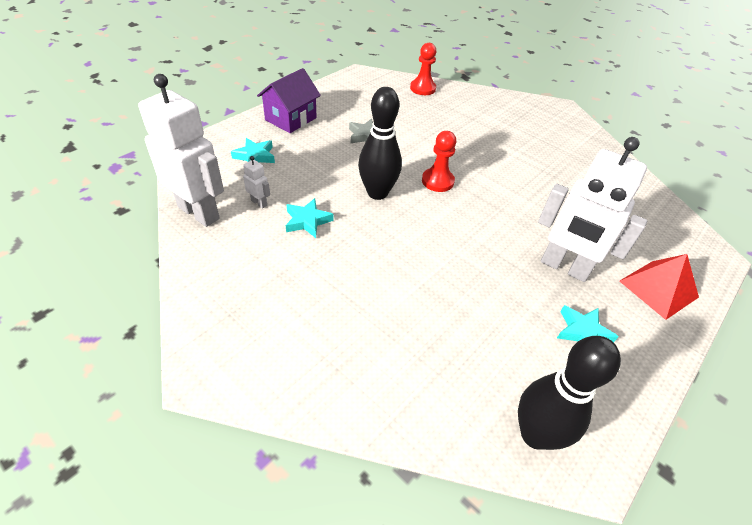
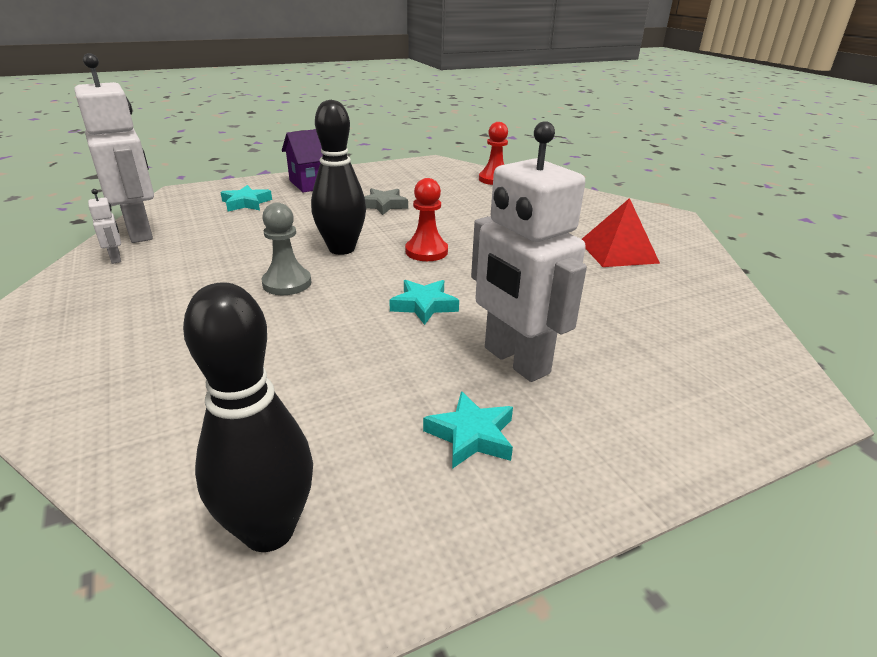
camera: 25 degrees right, 15 degrees down
white robot [243,156,270,209] -> white robot moved to [88,189,121,264]
turquoise star [286,198,333,238] -> turquoise star moved to [389,280,459,325]
red pyramid [620,254,699,320] -> red pyramid moved to [582,198,660,267]
none -> grey pawn [262,202,311,295]

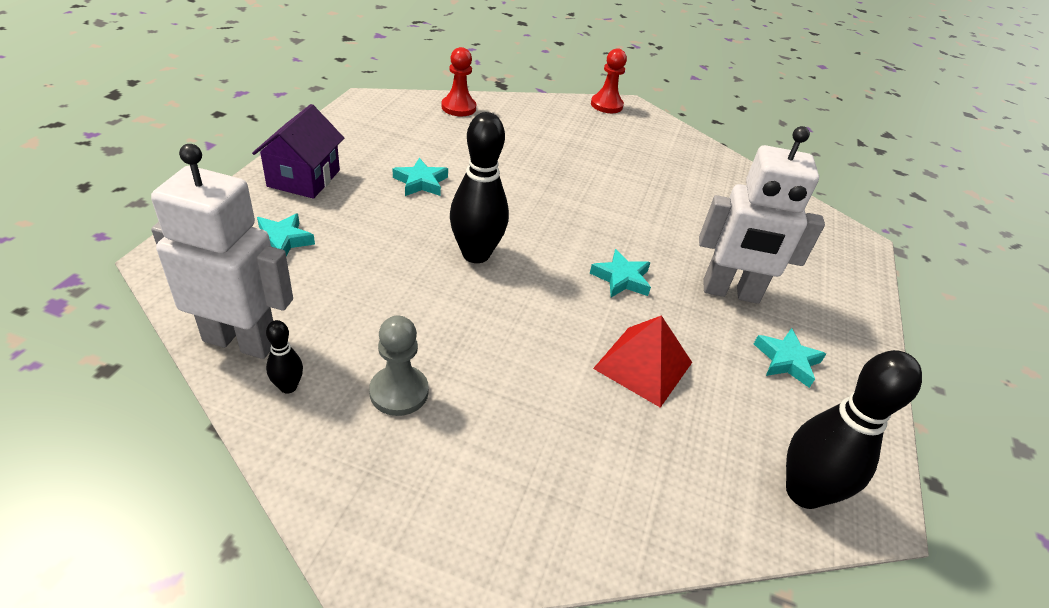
camera: 50 degrees left, 10 degrees up
white robot [88,189,121,264] -> black bowling pin [266,320,303,393]
grey pawn [262,202,311,295] -> grey pawn moved to [369,316,429,416]
grey star [364,188,408,215] -> turquoise star [393,158,448,196]
red pawn [405,178,448,261] -> red pawn moved to [591,48,627,113]
red pyramid [582,198,660,267] -> red pyramid moved to [593,315,692,408]

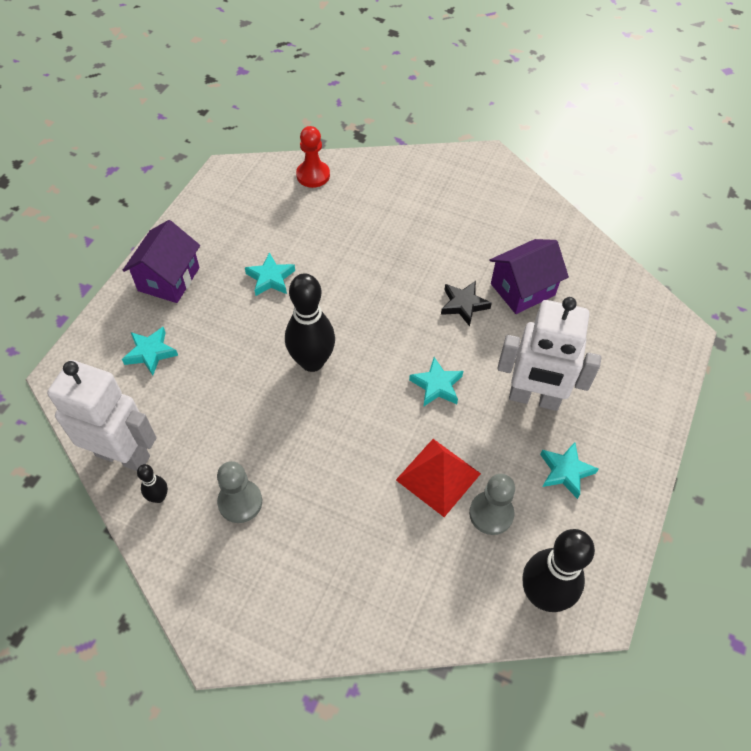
camera: 10 degrees right, 15 degrees up
red pawn [591,48,627,113] -> none
none -> black star [441,281,492,326]
none -> grey pawn [469,474,515,535]
none -> purple house [489,239,569,314]

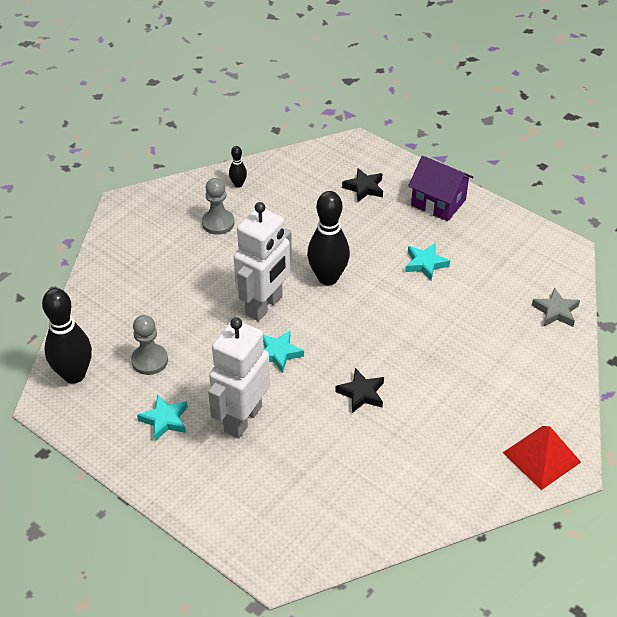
camera: 105 degrees right, 10 degrees down
white robot [47,360,157,471] -> white robot moved to [234,202,292,321]
turquoise star [122,327,178,376] -> black star [342,168,383,202]
red pawn [296,126,330,188] -> grey star [532,287,580,327]
red pyramid [396,439,481,517] -> red pyramid moved to [502,426,581,490]
purple house [489,239,569,314] -> none

